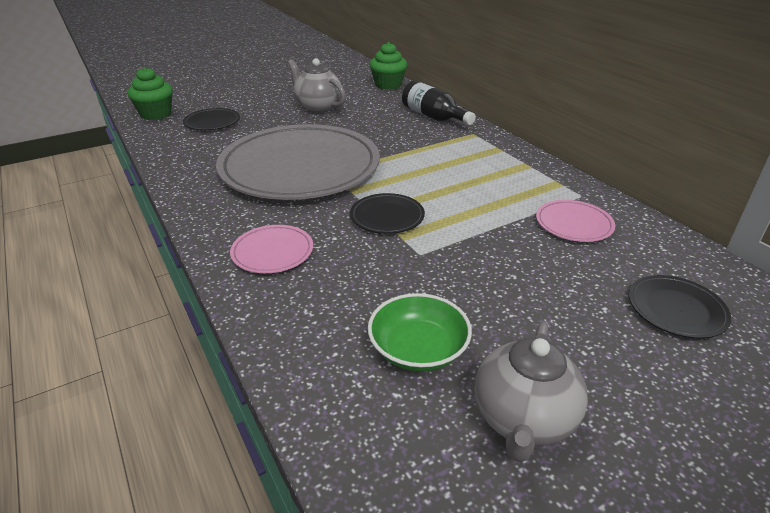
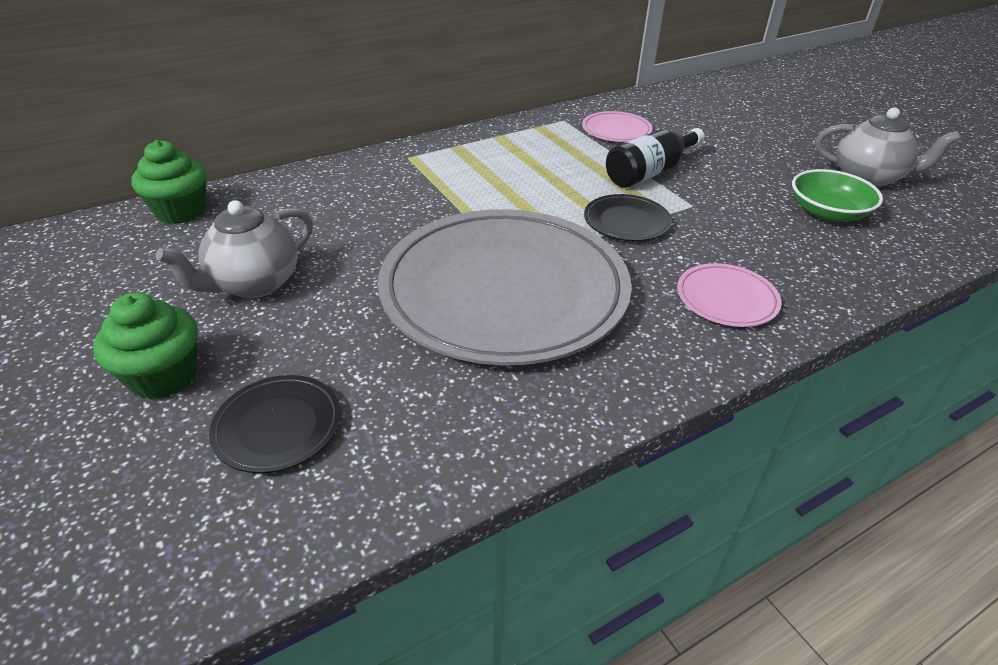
camera: 90 degrees left, 5 degrees up
green cupcake [128,67,173,120] -> green cupcake moved to [93,293,198,400]
black bottle [402,81,476,125] -> black bottle moved to [606,128,704,188]
black plate [629,275,731,339] -> none

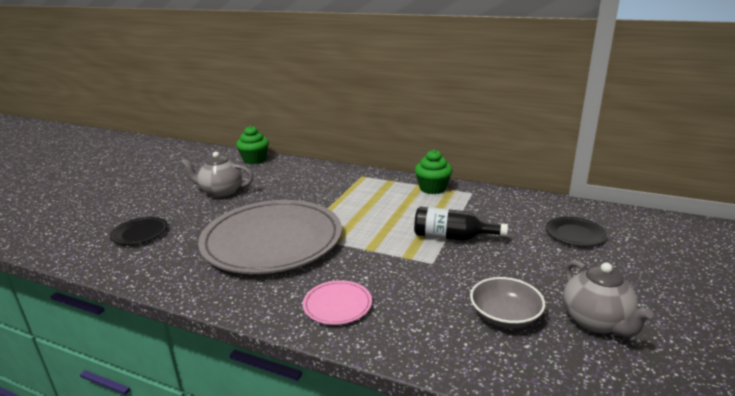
camera: 55 degrees right, 15 degrees down
green cupcake [93,293,198,400] -> green cupcake moved to [415,150,453,194]
pink plate [582,111,652,142] -> none
black plate [584,194,672,241] -> black plate moved to [546,217,607,246]
green bowl [792,169,883,221] -> grey bowl [470,277,545,328]

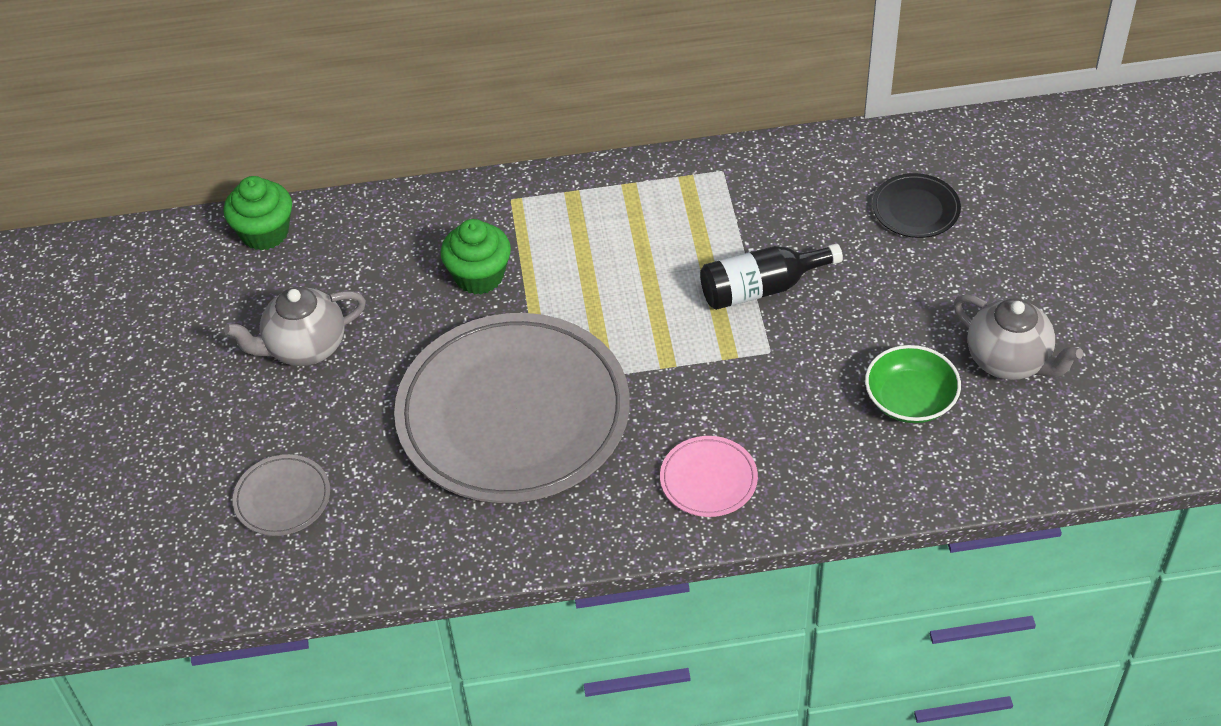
camera: 30 degrees left, 25 degrees up
black plate [109,217,168,245] -> grey plate [233,454,330,536]
green cupcake [415,150,453,194] -> green cupcake moved to [441,219,511,294]
grey bowl [470,277,545,328] -> green bowl [865,345,961,423]

